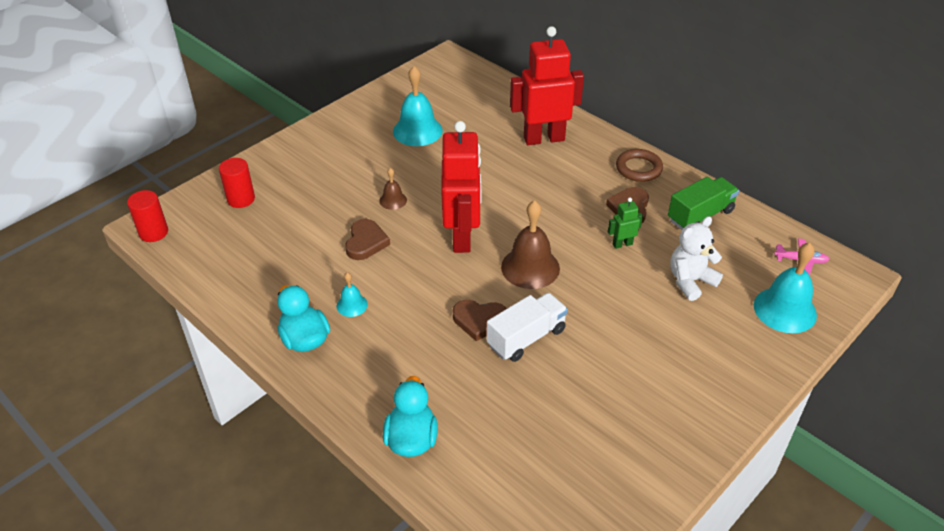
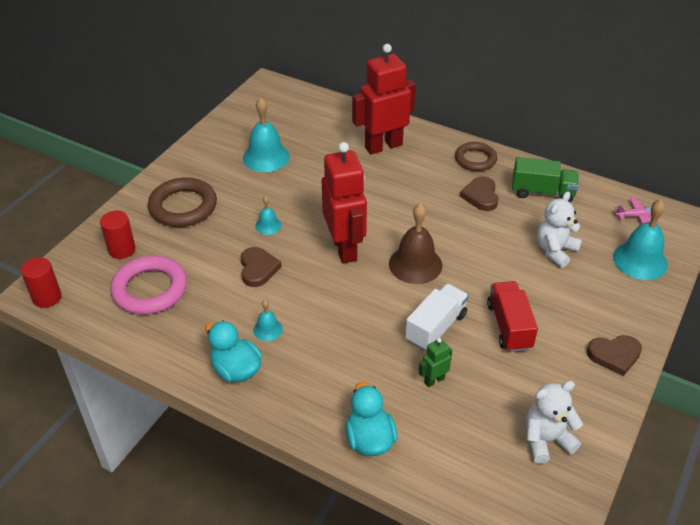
camera: 15 degrees left, 0 degrees up
brown bell [379,168,407,210] -> turquoise bell [255,196,281,235]
brown heart [453,300,507,341] -> brown heart moved to [587,335,642,376]
green robot [608,197,643,249] -> green robot moved to [419,338,452,387]
green truck [668,177,739,230] -> green truck turned 60 degrees clockwise [512,157,579,202]
none -> pink ring [110,256,187,315]
none -> brown ring [148,177,217,227]
none -> red truck [487,281,538,352]
none -> white teddy bear [526,381,583,464]

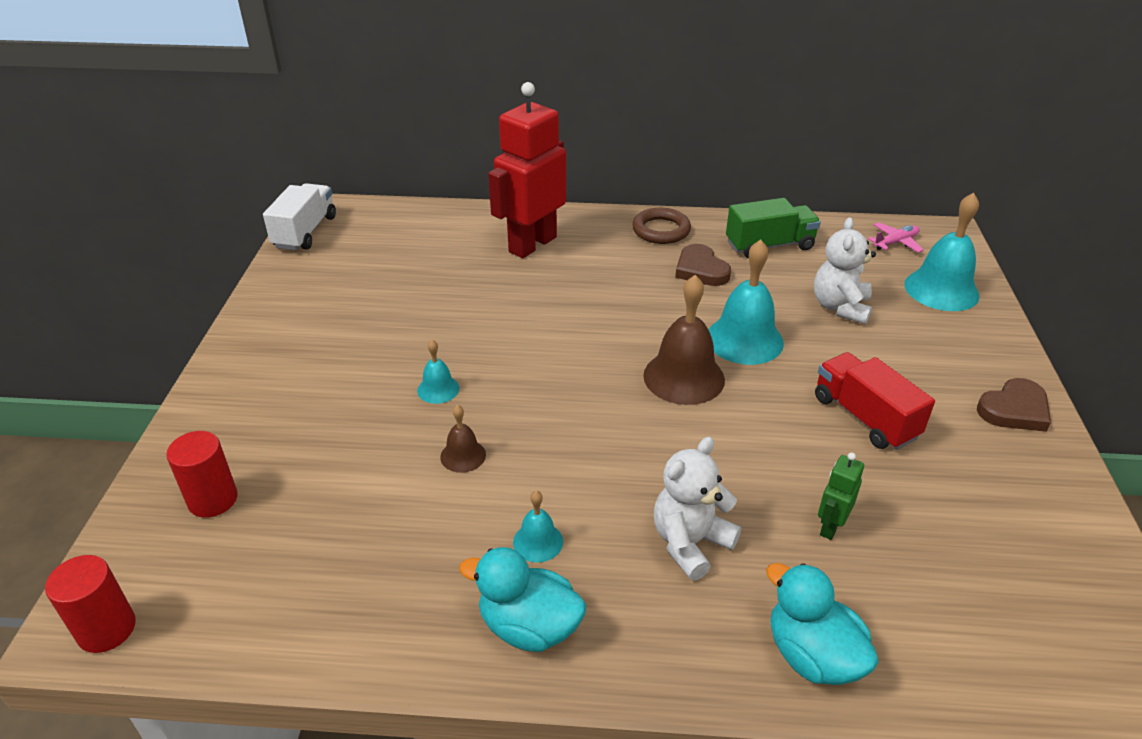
camera: 25 degrees left, 5 degrees down
pink ring [110,256,187,315] -> none
brown ring [148,177,217,227] -> none
brown heart [241,247,282,287] -> brown bell [440,405,486,473]
turquoise bell [243,98,290,172] -> turquoise bell moved to [708,239,784,365]
red robot [322,142,367,264] -> none
white truck [405,284,469,351] -> white truck moved to [263,183,336,250]
white teddy bear [526,381,583,464] -> white teddy bear moved to [654,437,741,580]

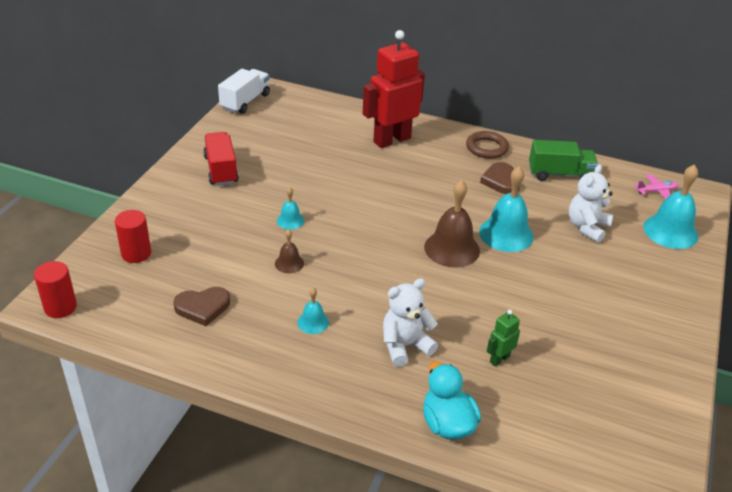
camera: 15 degrees right, 0 degrees up
turquoise duck [459,547,586,652] -> none
red truck [815,352,935,450] -> red truck moved to [203,132,239,186]
brown heart [977,378,1051,432] -> brown heart moved to [173,287,230,326]

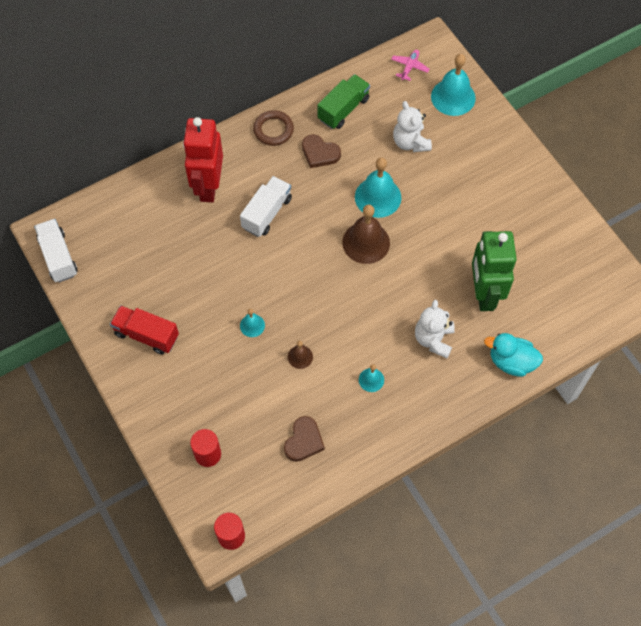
camera: 50 degrees left, 25 degrees up
green robot [487,310,520,367] -> green robot [472,231,517,311], size x2.32
none -> white truck [240,176,292,237]

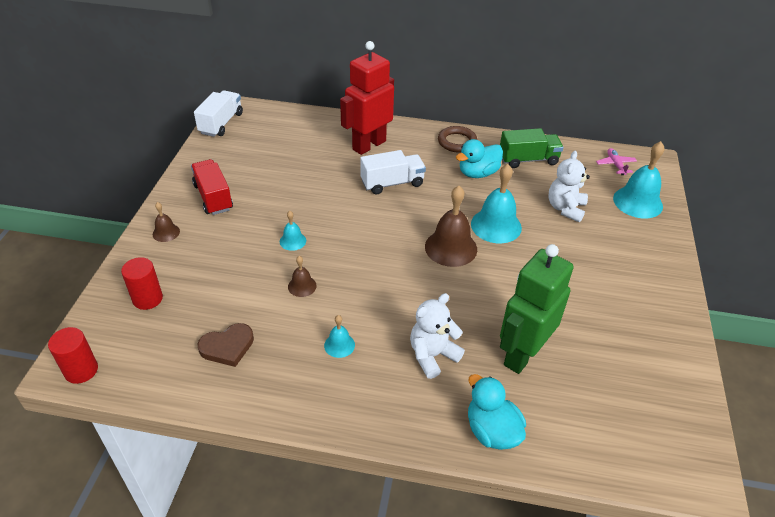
camera: 40 degrees right, 20 degrees down
brown heart [302,134,341,168] -> turquoise duck [456,139,503,178]
pink plane [391,50,430,81] -> pink plane turned 75 degrees counterclockwise [596,148,637,175]
none -> brown bell [153,202,180,242]

